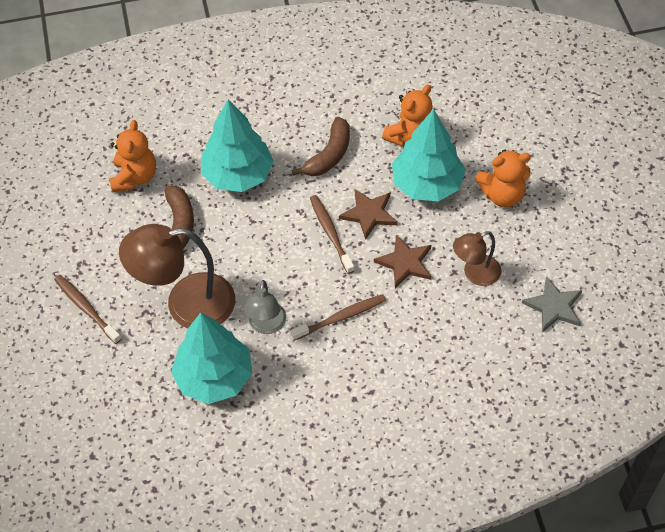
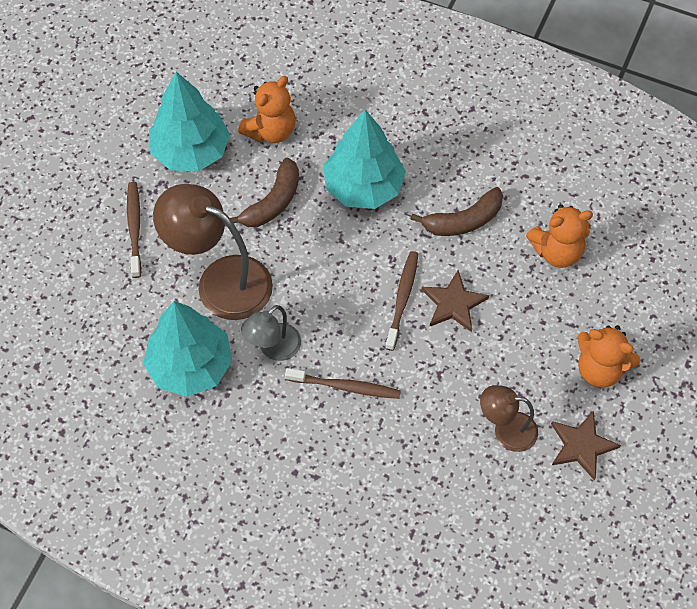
camera: 35 degrees right, 5 degrees up
brown star [374,234,431,288] -> brown star moved to [551,411,621,481]
turquoise tree [392,109,466,201] -> turquoise tree moved to [149,72,230,171]
grey star [522,277,582,333] -> none

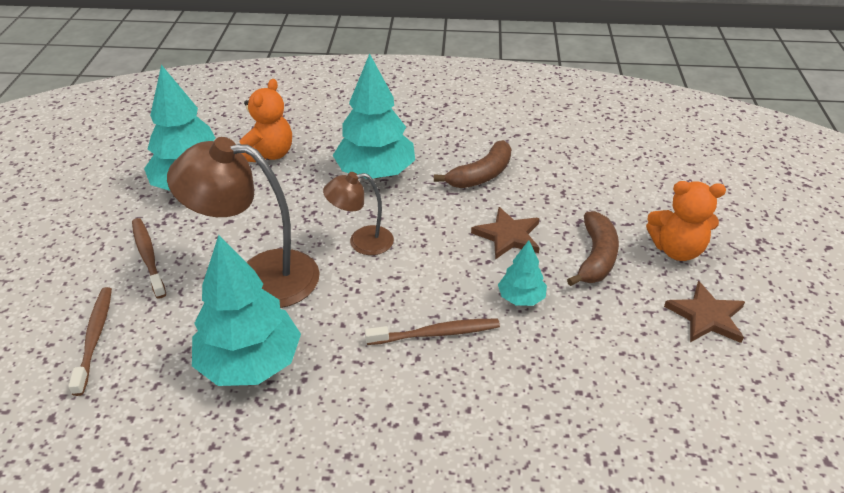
camera: 20 degrees left, 20 degrees down
brown banana [230,158,299,227] -> brown banana moved to [567,211,619,286]
grey lamp [241,305,301,361] -> none
brown toothbrush [385,251,418,351] -> brown toothbrush moved to [68,287,112,396]
brown lamp [480,385,538,452] -> brown lamp moved to [323,172,394,255]
orange teddy bear [526,204,593,268] -> none
none -> turquoise tree [498,240,547,306]

